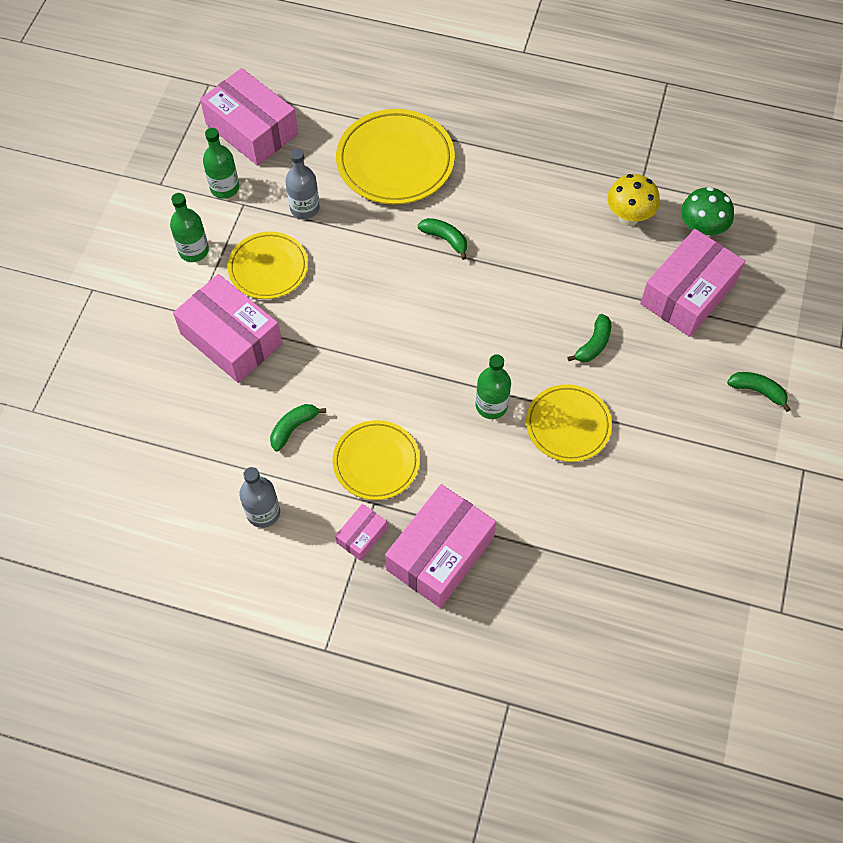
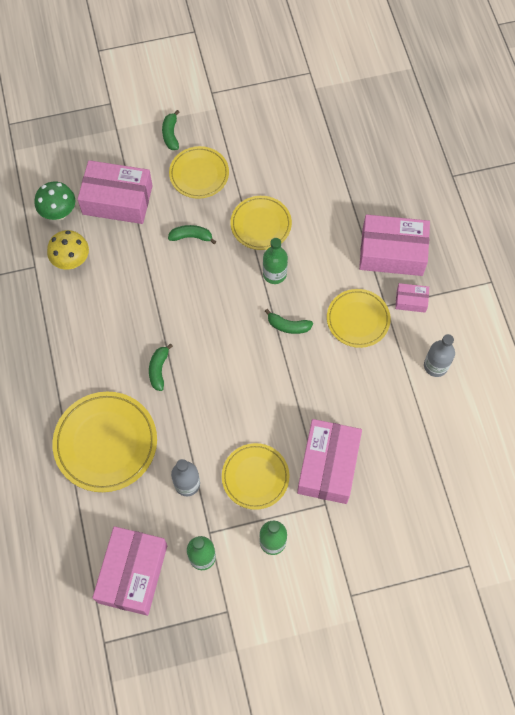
camera: 120 degrees left, 5 degrees up
green banana [270,404,326,452] -> green banana moved to [265,309,313,334]
none -> yellow plate [169,146,229,199]

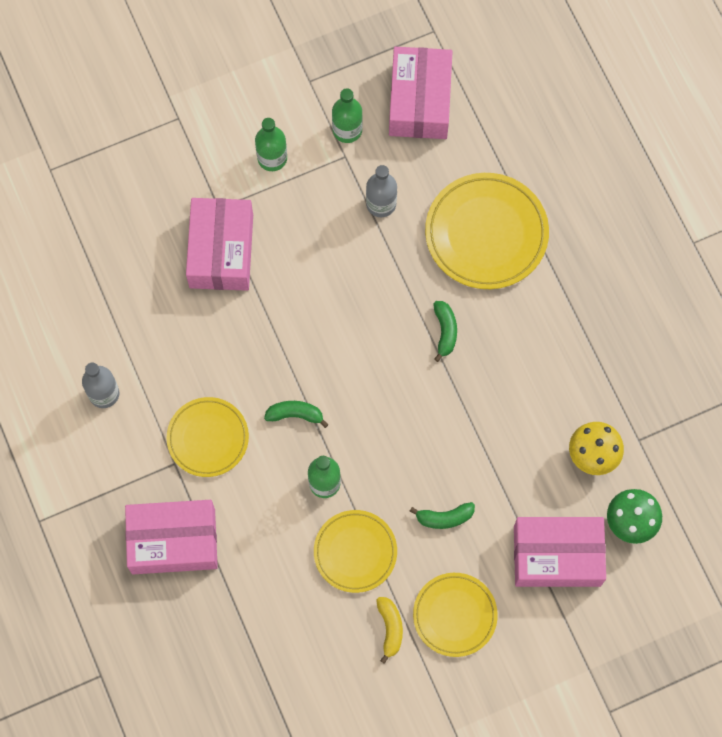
camera: 170 degrees right, 5 degrees up
green banana [162,110,179,150] -> none
yellow plate [222,443,289,510] -> none
pink box [395,283,429,313] -> none
none -> yellow banana [376,597,403,664]

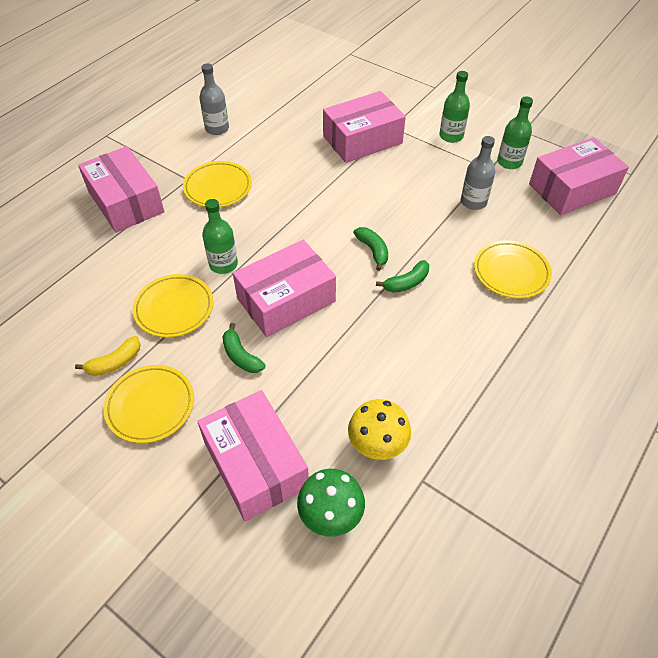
camera: 60 degrees right, 20 degrees down
green banana [264,401,329,428] -> green banana moved to [353,227,388,271]
yellow plate [425,173,549,289] -> yellow plate [474,240,552,298], size x0.64
none -> pink box [233,240,336,337]

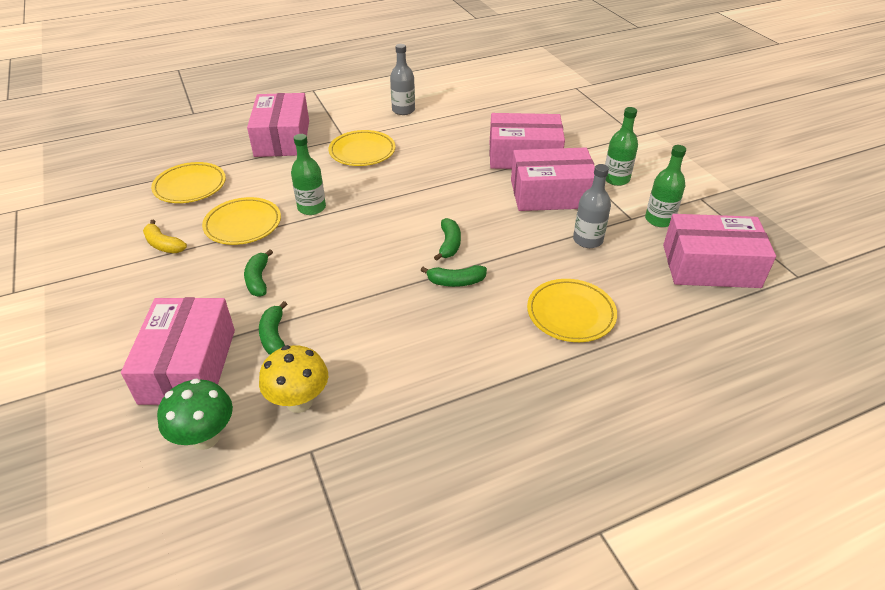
camera: 30 degrees right, 10 degrees down
yellow banana [75,336,141,376] -> yellow banana turned 45 degrees clockwise [143,219,187,253]
yellow plate [103,365,194,443] -> yellow plate moved to [151,162,226,203]
pink box [233,240,336,337] -> pink box moved to [511,148,595,211]
none -> green banana [259,301,287,355]

